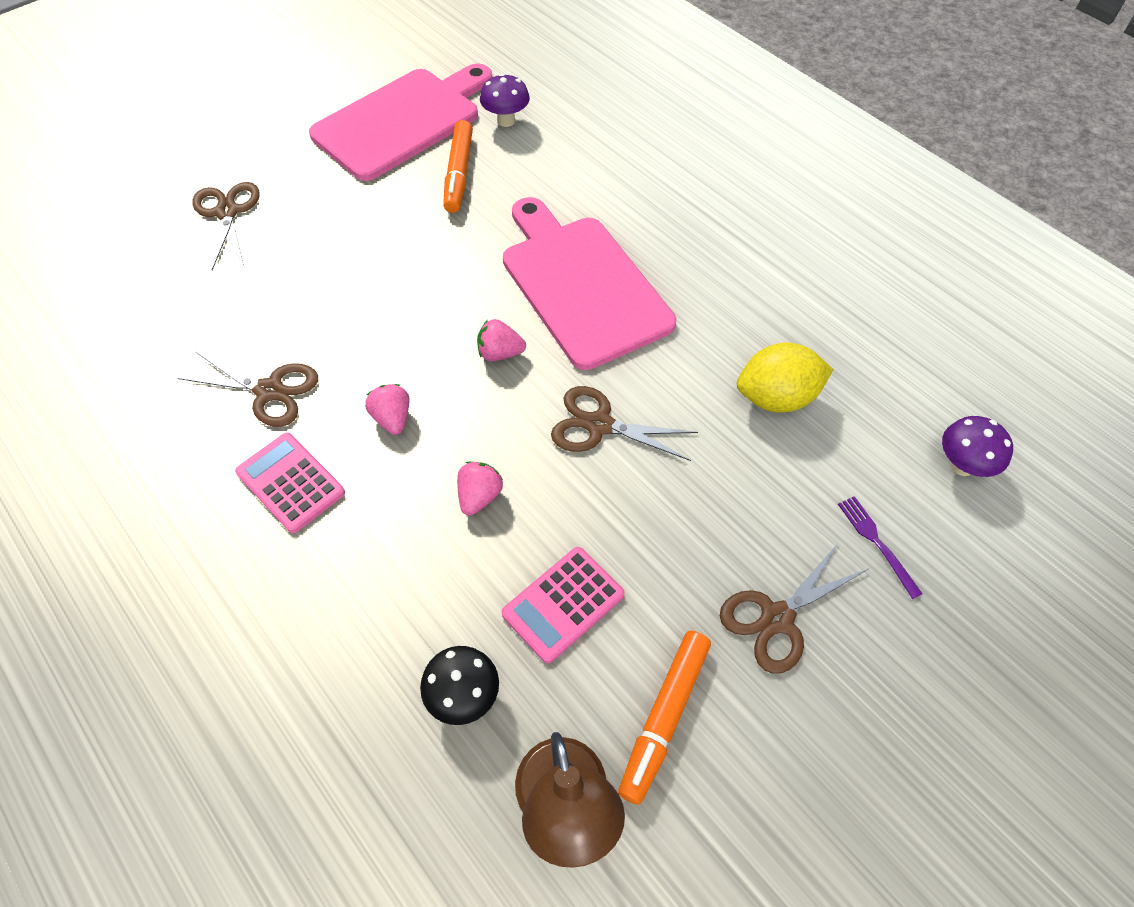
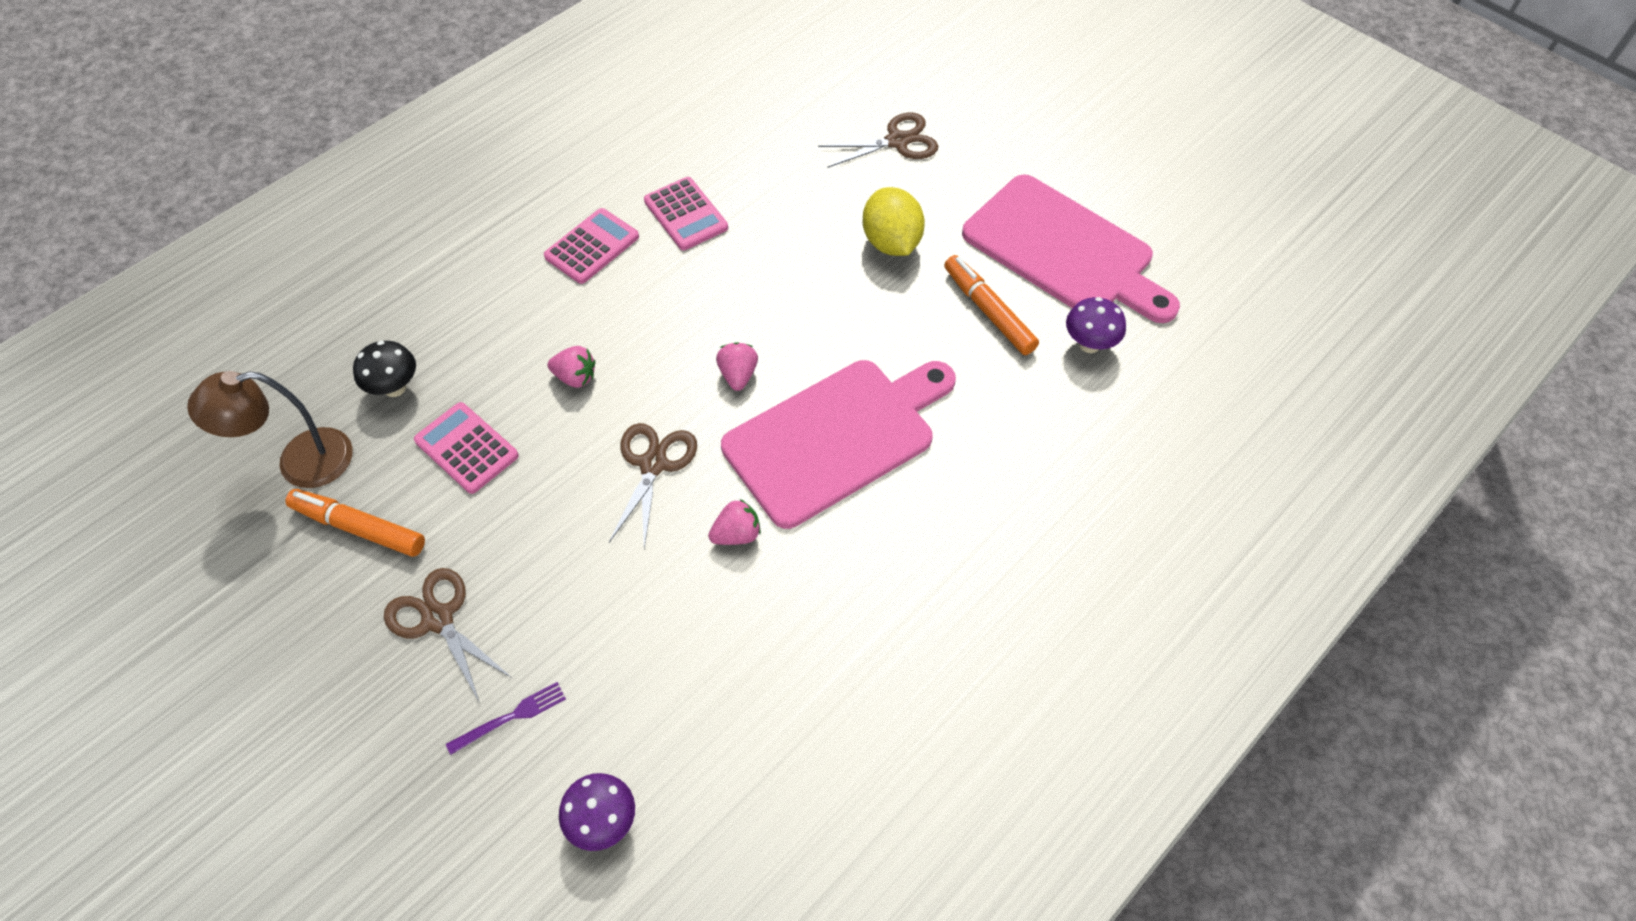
camera: 85 degrees right, 0 degrees up
brown scissors [178,352,318,427] -> pink calculator [644,177,728,250]
pink strawberry [365,384,410,435] -> pink strawberry moved to [708,499,761,545]
orange marker [443,120,473,213] -> orange marker turned 60 degrees clockwise [944,255,1039,355]
yellow lemon [737,342,833,413] -> yellow lemon moved to [863,187,925,256]

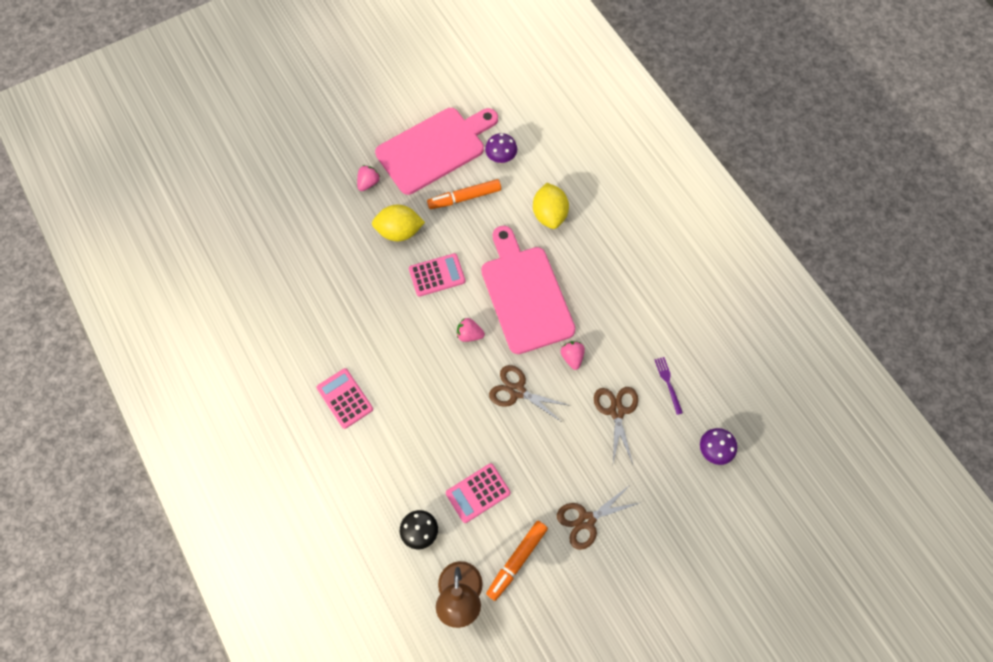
camera: 75 degrees left, 10 degrees up
purple fork [446,682,566,755] -> purple fork moved to [655,357,683,415]
pink strawberry [547,346,595,388] -> pink strawberry moved to [357,165,380,191]
pink calculator [644,177,728,250] -> pink calculator moved to [409,253,466,297]
brown scissors [818,113,938,168] -> brown scissors moved to [594,387,638,464]
none -> yellow lemon [533,183,569,229]

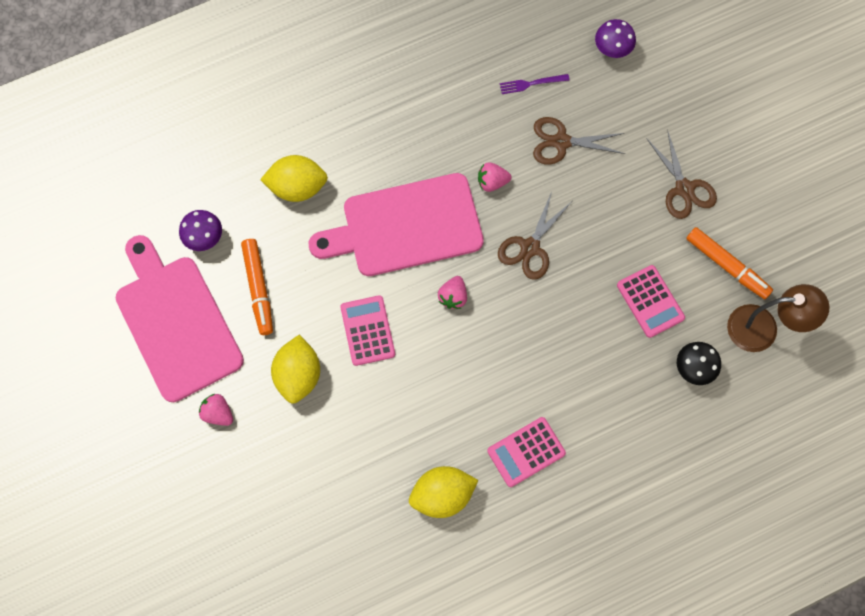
camera: 85 degrees left, 5 degrees up
none -> yellow lemon [409,466,478,518]

